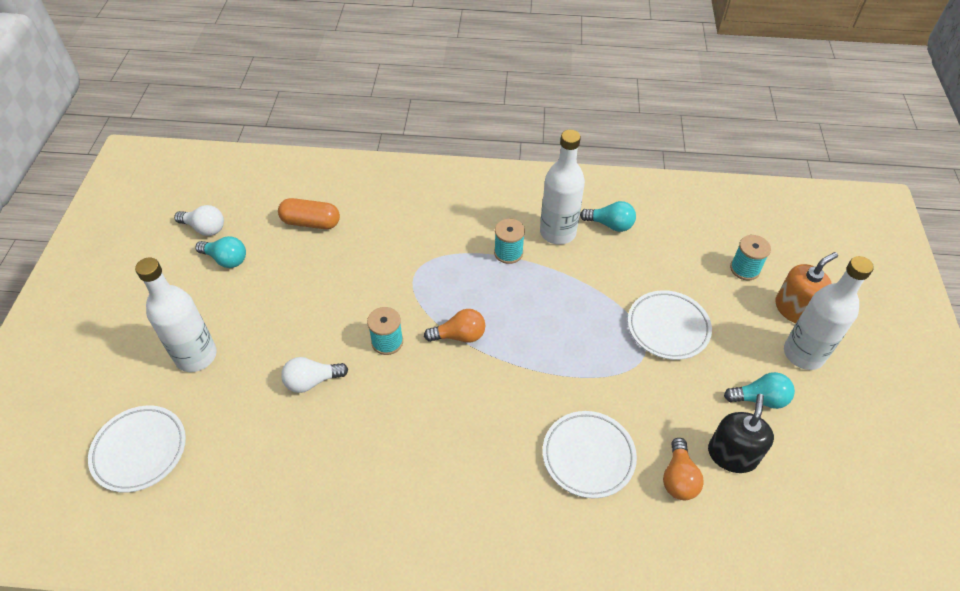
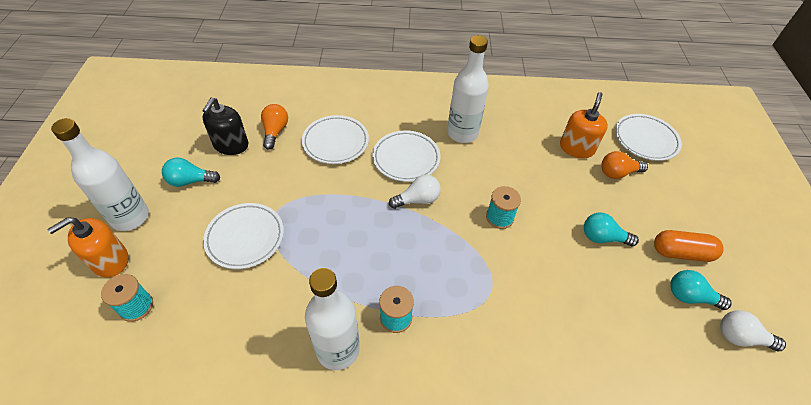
camera: 175 degrees right, 0 degrees up
white bottle [135,258,217,372] -> white bottle moved to [447,35,489,143]
orange capsule [278,198,340,229] -> orange capsule moved to [654,230,724,262]
white light bulb [281,357,348,393] -> white light bulb moved to [389,175,441,209]
orange light bulb [424,309,486,343] -> orange light bulb moved to [601,151,648,179]
turquoise light bulb [580,201,636,232] -> turquoise light bulb moved to [584,213,639,246]
none -> white plate [372,130,440,182]
none -> orange soap dispenser [560,92,608,158]

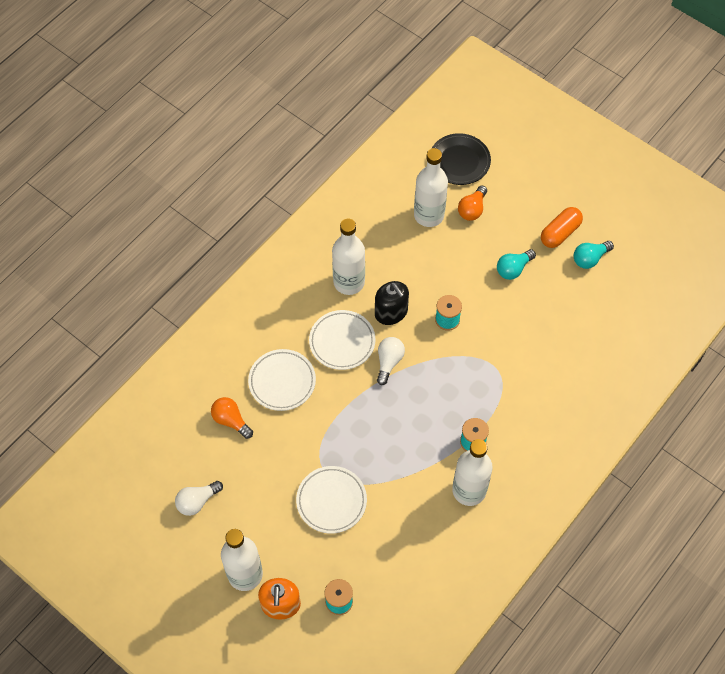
camera: 50 degrees left, 10 degrees up
turquoise light bulb [162,157,220,187] -> none
black soap dispenser [202,98,249,155] -> black soap dispenser moved to [375,281,409,325]
orange soap dispenser [560,92,608,158] -> white bottle [414,148,448,227]
white plate [615,114,682,161] -> black plate [432,133,491,185]
white light bulb [720,310,786,351] -> white light bulb moved to [175,481,223,516]

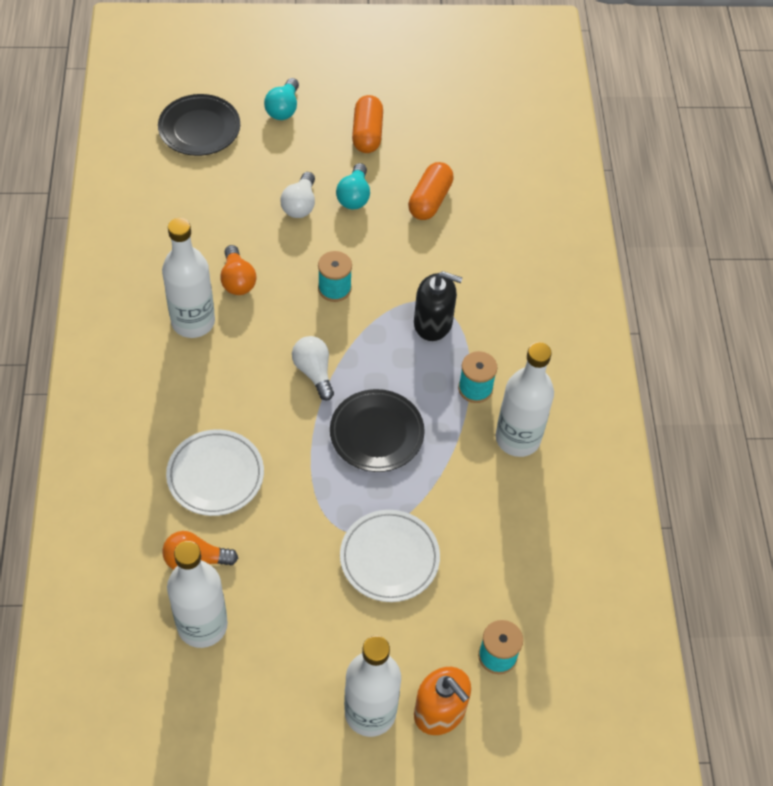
camera: 45 degrees left, 5 degrees down
white light bulb [175,481,223,516] -> white light bulb moved to [280,172,315,218]
white plate [309,310,375,370] -> none
black soap dispenser [375,281,409,325] -> black soap dispenser moved to [414,271,463,341]
white bottle [414,148,448,227] -> white bottle moved to [167,541,228,648]
orange light bulb [458,185,487,221] -> orange light bulb moved to [220,245,256,295]
turquoise light bulb [574,241,614,269] -> turquoise light bulb moved to [264,78,299,120]
none -> black plate [330,389,425,472]
none -> orange capsule [408,162,454,220]

